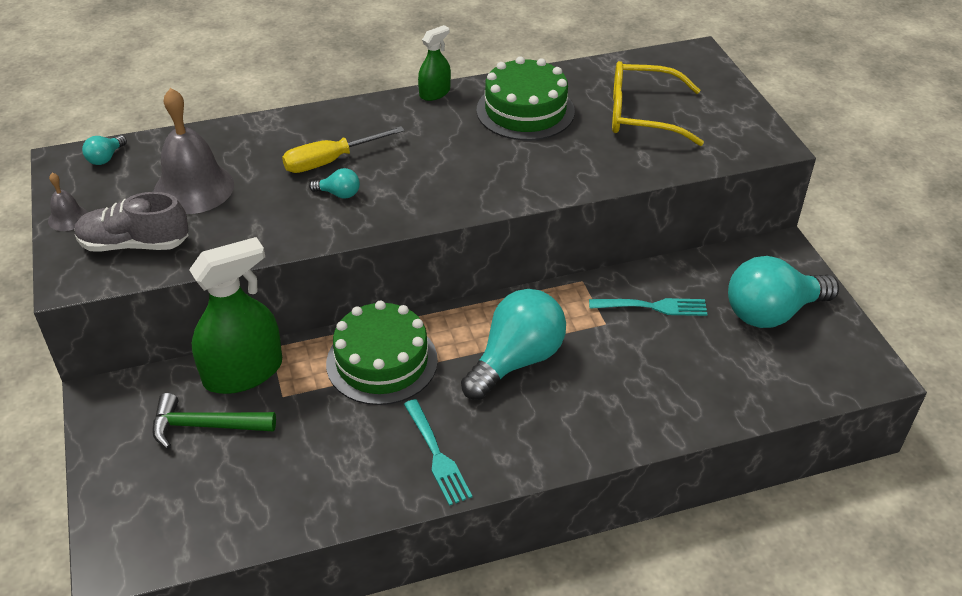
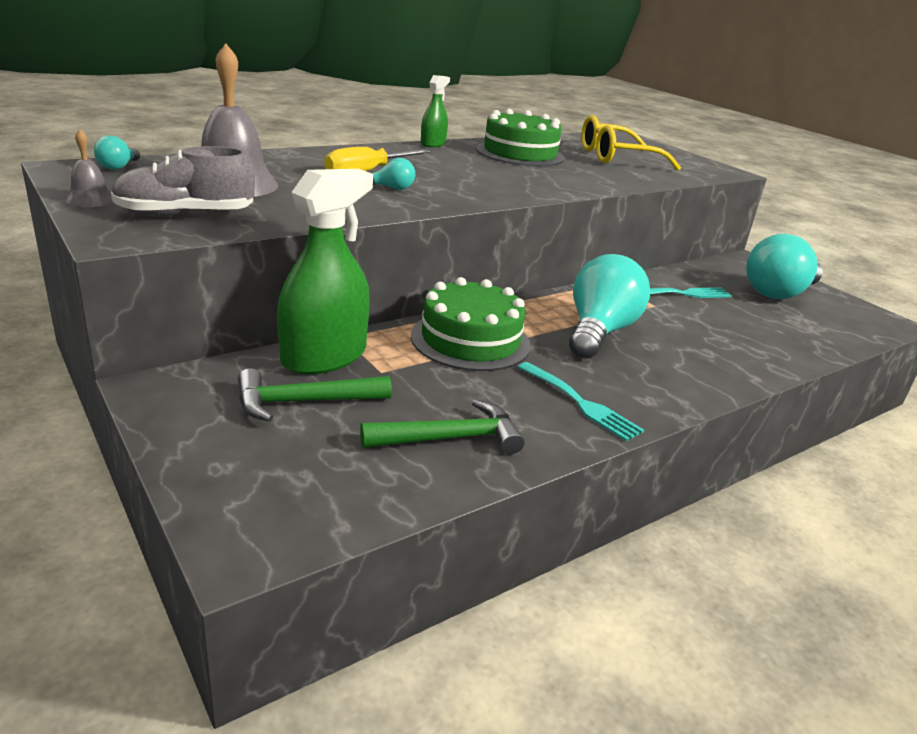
camera: 20 degrees left, 15 degrees down
none -> green hammer [360,399,525,454]

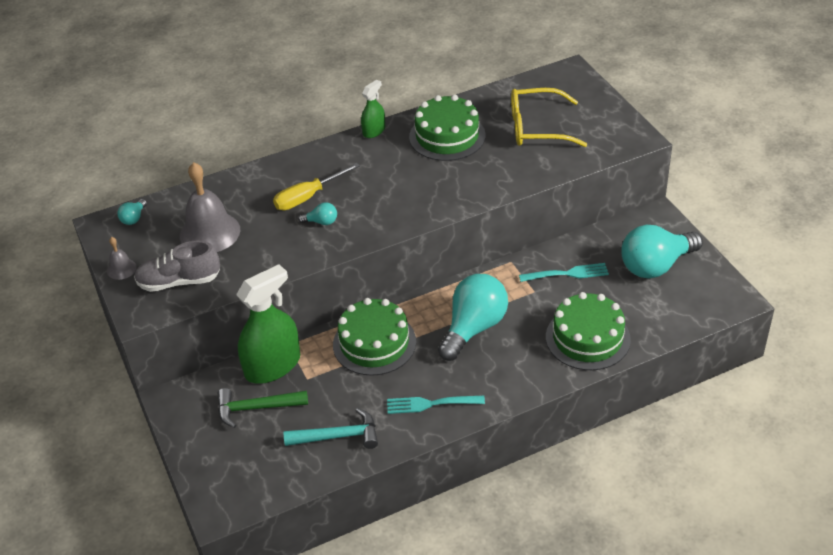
camera: 15 degrees right, 15 degrees up
green hammer [360,399,525,454] -> turquoise hammer [284,408,378,449]
turquoise fork [518,362,644,441] -> turquoise fork turned 120 degrees clockwise [387,396,485,414]
none -> green cake [546,292,631,370]

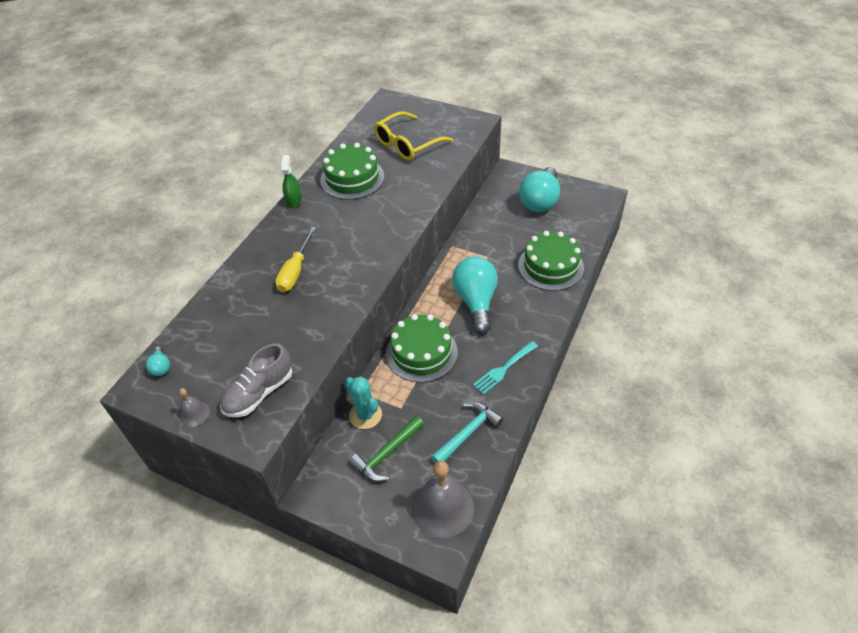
camera: 40 degrees left, 5 degrees up
grey bell [180,162,240,252] -> grey bell moved to [411,460,474,538]
green spray bottle [236,264,300,384] -> turquoise cactus [345,376,382,429]
turquoise light bulb [298,202,337,225] -> none
turquoise fork [519,263,609,282] -> none

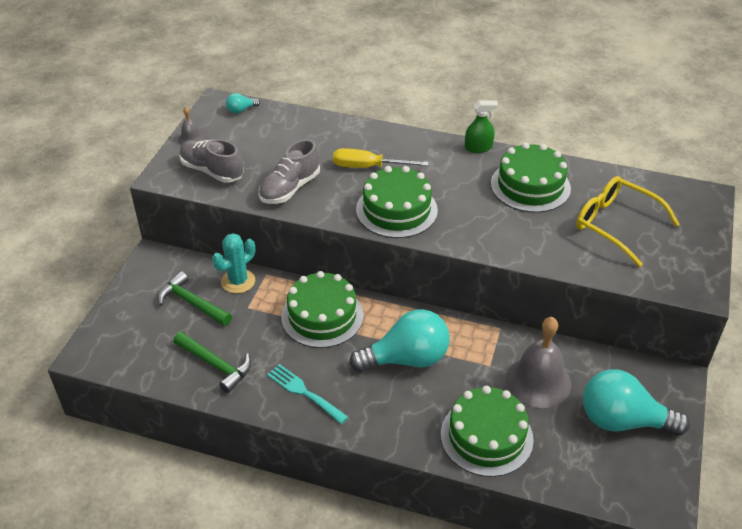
camera: 80 degrees right, 5 degrees down
grey bell [411,460,474,538] -> grey bell moved to [506,317,571,408]
turquoise hammer [431,402,504,463] -> green hammer [173,332,251,393]
none -> grey shoe [259,139,320,204]
none -> green cake [356,166,438,238]

